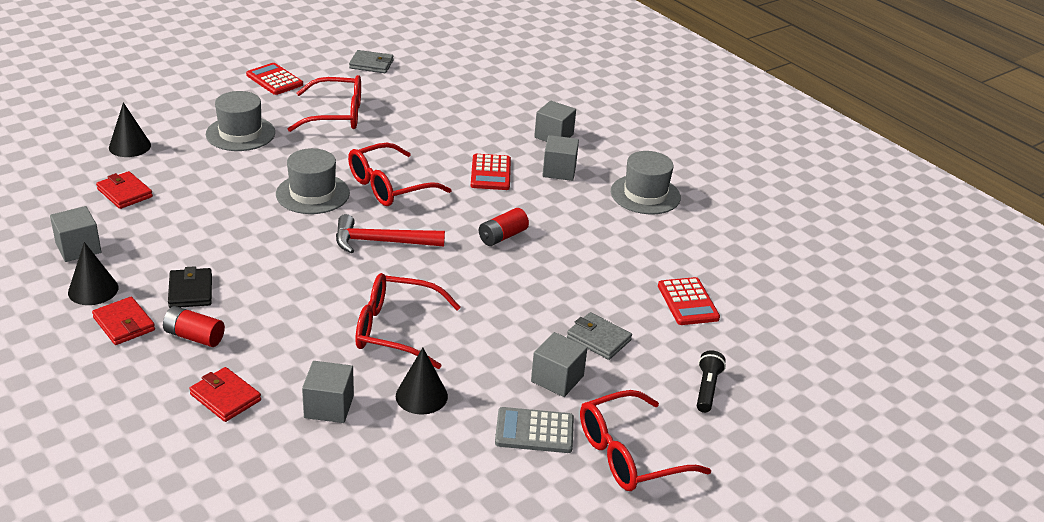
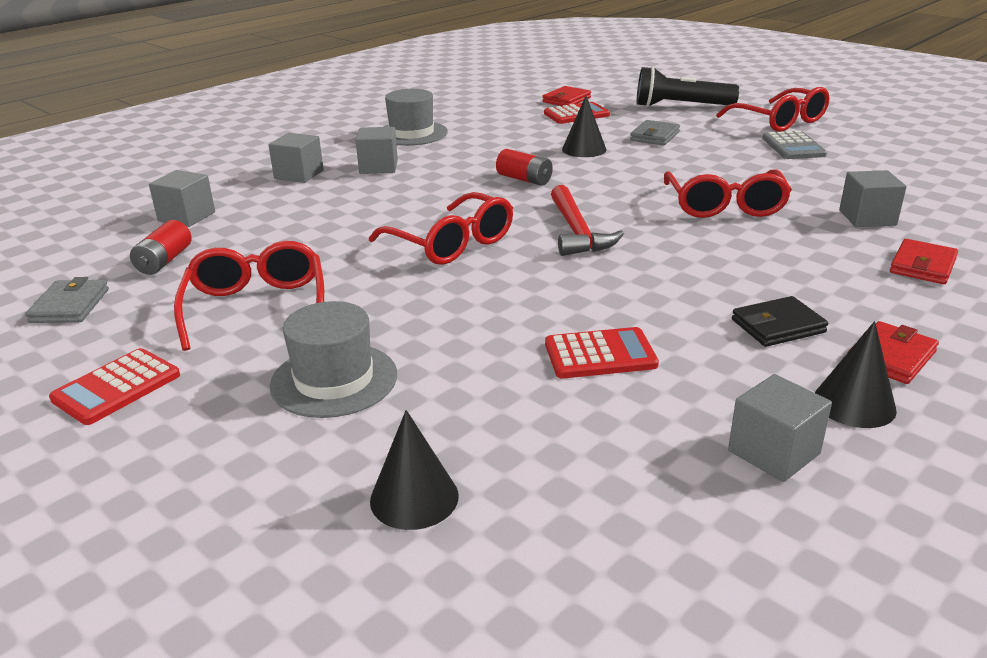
camera: 95 degrees left, 5 degrees down
red wallet [96,171,153,209] -> red wallet moved to [542,86,591,106]
red battery [163,306,225,347] -> red battery moved to [130,220,192,275]
grey hat [276,148,350,214] -> none
black cone [396,348,448,415] -> black cone moved to [562,96,606,157]
red calculator [471,154,511,190] -> red calculator moved to [545,327,659,379]
grey cube [531,332,587,397] -> grey cube moved to [149,170,215,227]
black flashlight [697,350,726,413] -> black flashlight [636,66,739,107], size x1.83

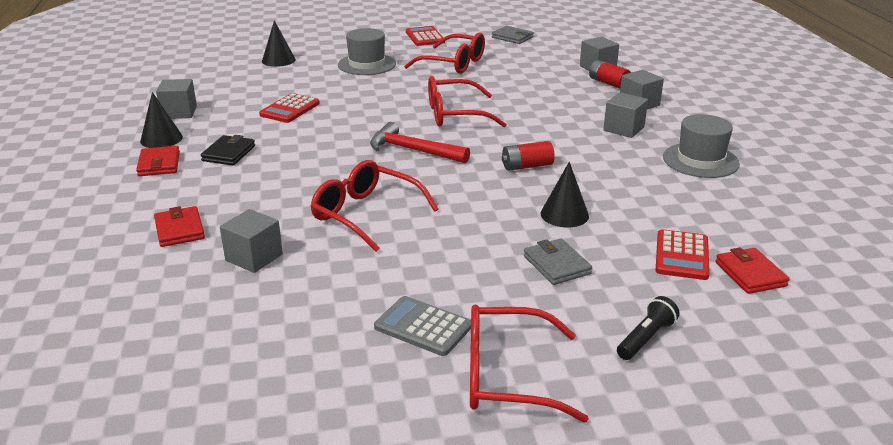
camera: 125 degrees right, 0 degrees up
red battery [130,220,192,275] -> red battery moved to [589,60,631,88]
black flashlight [636,66,739,107] -> black flashlight [617,296,680,360], size x0.55

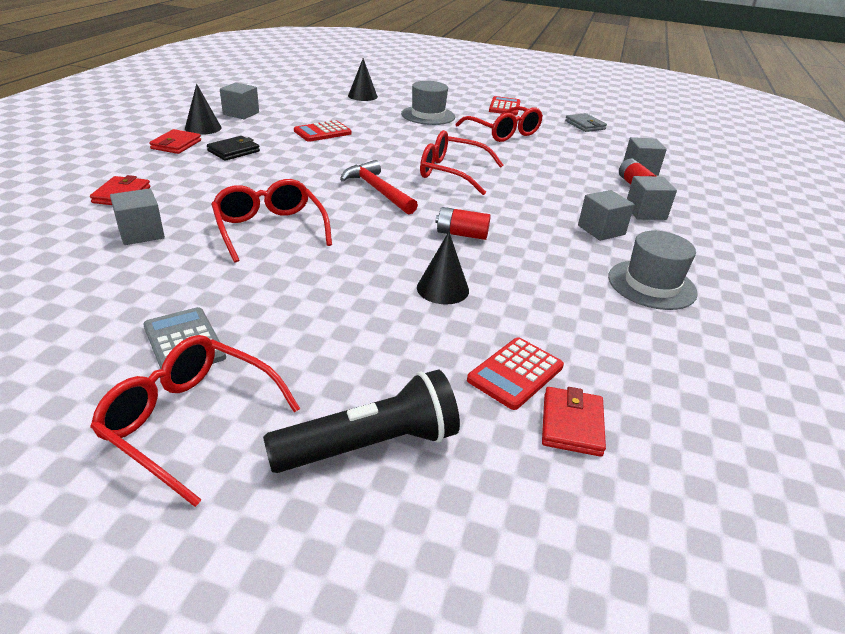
camera: 25 degrees right, 5 degrees up
grey wallet [524,238,592,285] -> none
black flashlight [617,296,680,360] -> black flashlight [263,369,460,473], size x1.83

